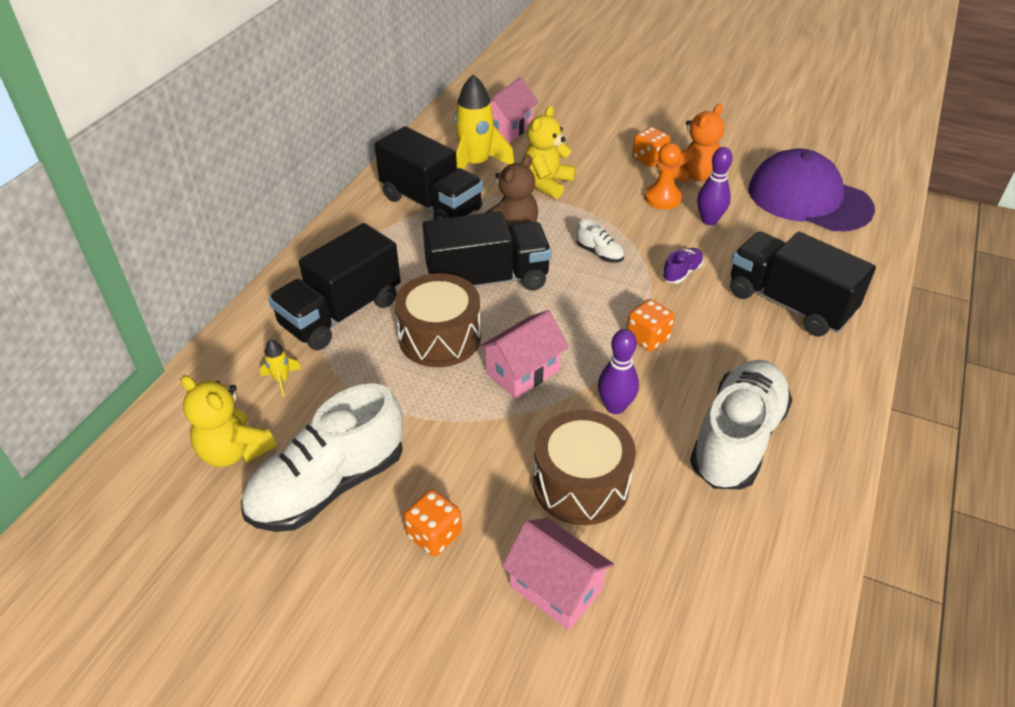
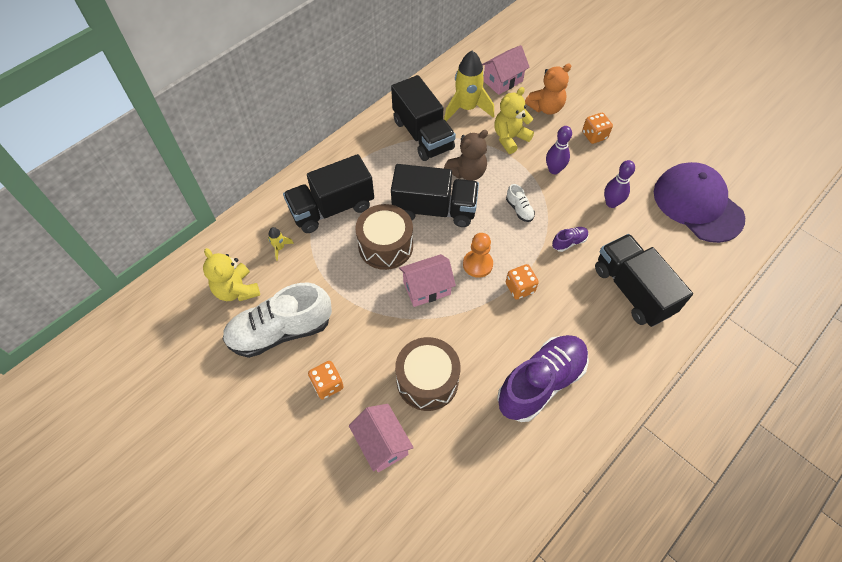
camera: 20 degrees right, 15 degrees up
purple bowling pin [598,329,639,414] -> purple bowling pin moved to [546,126,572,174]
orange pawn [644,143,682,209] -> orange pawn moved to [463,233,493,278]
orange teddy bear [674,104,724,183] -> orange teddy bear moved to [525,63,571,115]
white shoe [690,360,793,489] -> purple shoe [497,335,589,422]

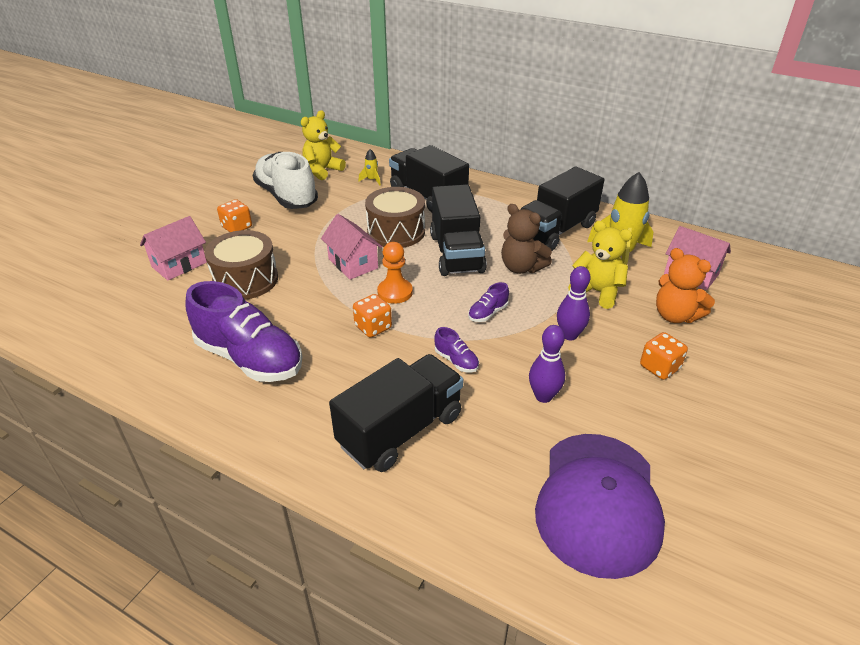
camera: 75 degrees right, 20 degrees down
white shoe [506,184,535,222] -> purple shoe [468,282,509,322]
purple cap [654,162,745,243] -> purple cap turned 150 degrees clockwise [535,434,665,579]

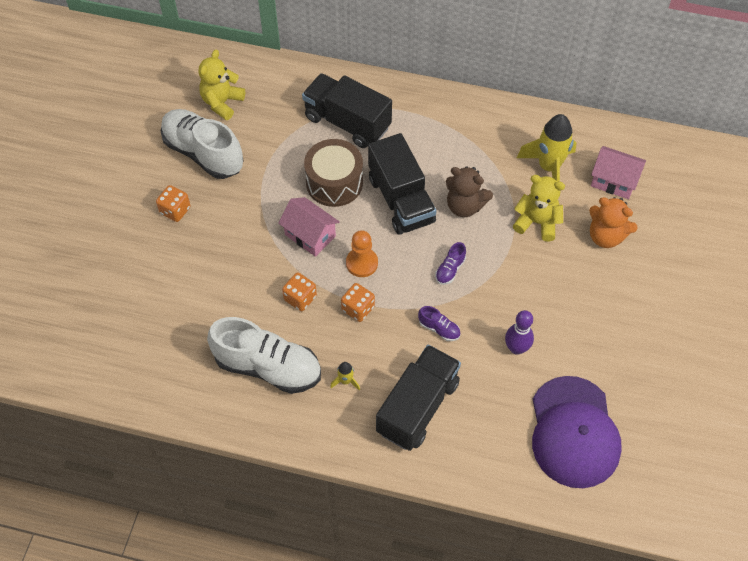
camera: 15 degrees left, 20 degrees up
pink house [140,216,207,281] -> none
purple shoe [185,281,302,382] -> white shoe [207,317,321,394]
brown drum [205,230,278,300] -> none
yellow rocket [358,149,381,185] -> yellow rocket moved to [330,362,360,390]
black truck [520,167,604,251] -> none
purple bowling pin [557,266,591,340] -> none
orange dice [640,332,688,380] -> orange dice moved to [282,273,317,311]

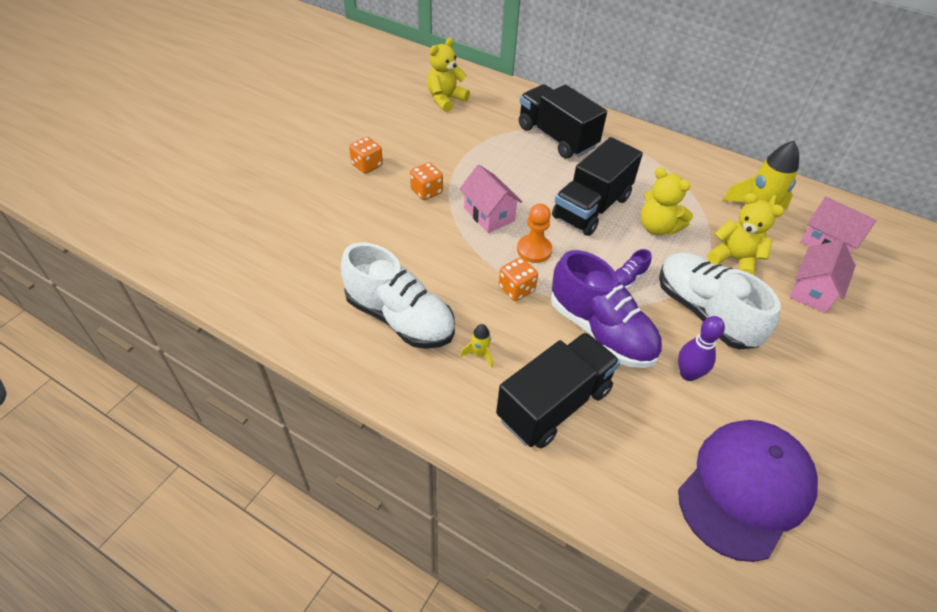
camera: 15 degrees right, 10 degrees down
white shoe [161,109,244,179] -> white shoe moved to [659,252,781,350]
orange dice [282,273,317,311] -> orange dice moved to [410,162,443,200]
brown drum [304,139,363,207] -> none
black truck [368,133,436,235] -> black truck turned 45 degrees clockwise [552,137,643,236]
purple shoe [418,306,461,341] -> purple shoe [551,250,662,368], size x2.41
brown teddy bear [446,166,493,217] -> yellow teddy bear [641,167,693,235]
purple cap [532,376,622,488] -> purple cap turned 150 degrees counterclockwise [678,420,818,562]
orange teddy bear [589,197,638,248] -> pink house [789,240,856,313]

